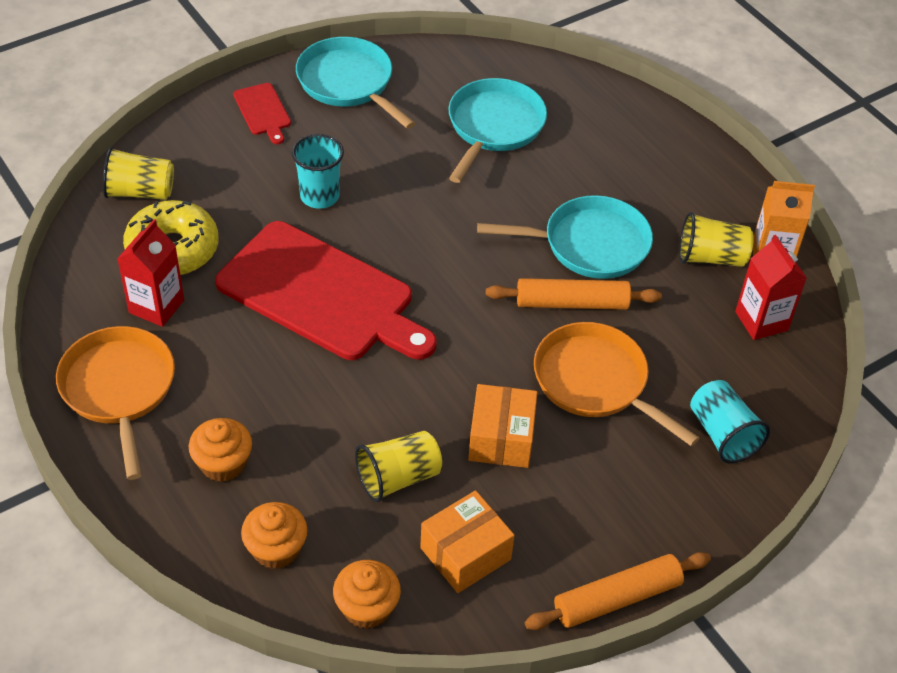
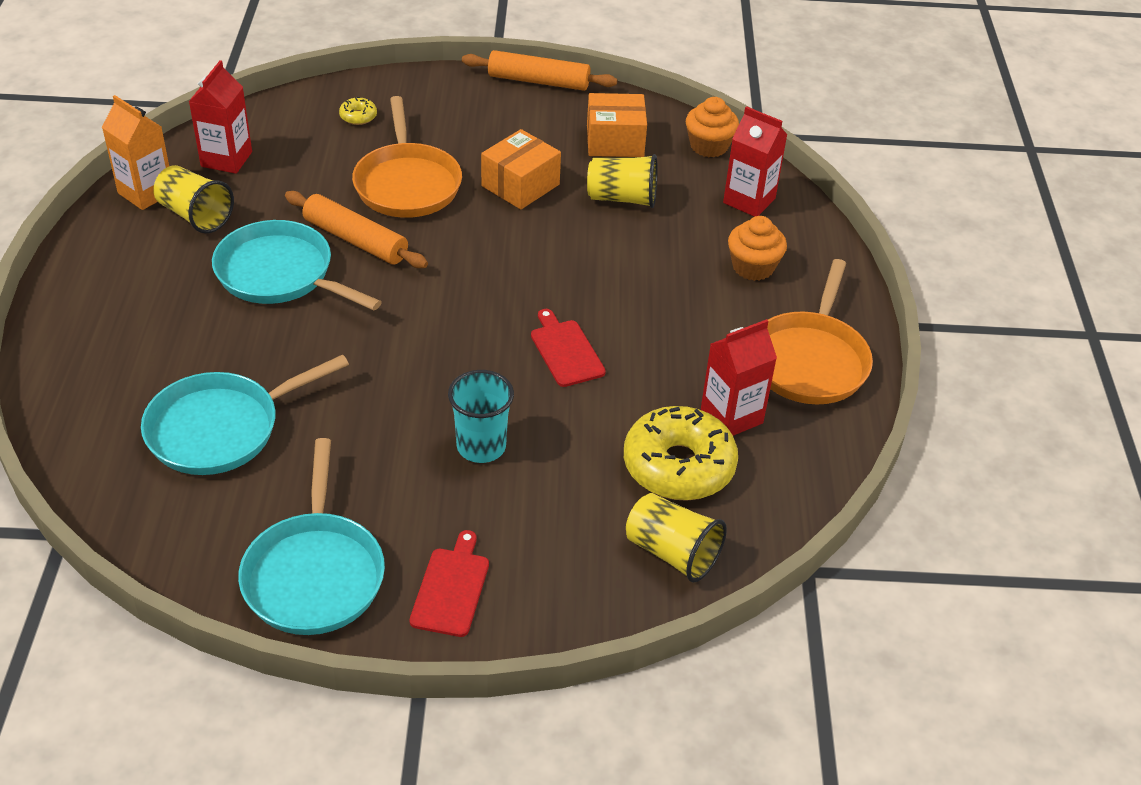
camera: 145 degrees left, 5 degrees down
red cutting board [215,221,436,360] -> red cutting board [531,309,606,387], size x0.42
orange cupcake [241,502,308,569] -> red carton [723,106,787,217]
turquoise cup [690,380,770,463] -> yellow donut [339,97,377,125]

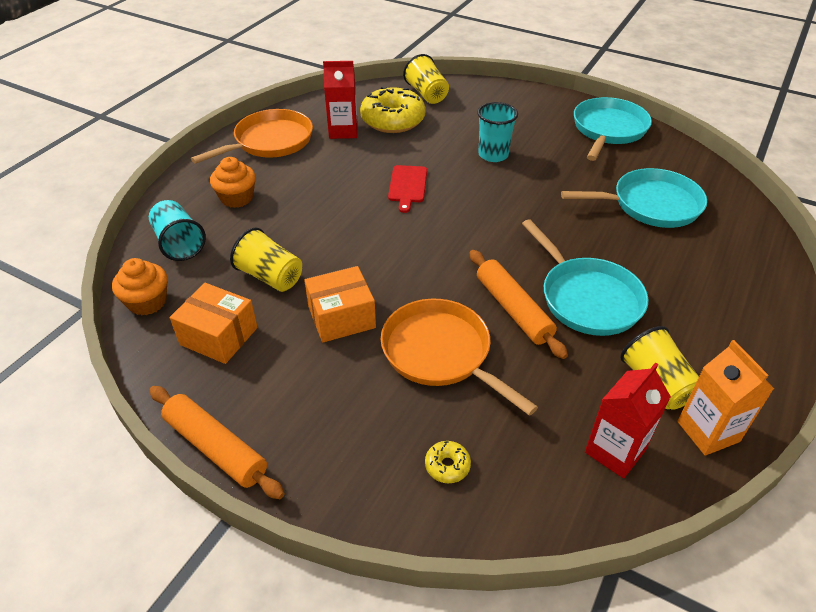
camera: 150 degrees left, 0 degrees up
orange pan [352,96,462,218] -> orange pan turned 60 degrees counterclockwise [381,299,538,416]
red cutting board [409,530,489,637] -> none
red carton [723,106,787,217] -> turquoise cup [149,200,206,261]

